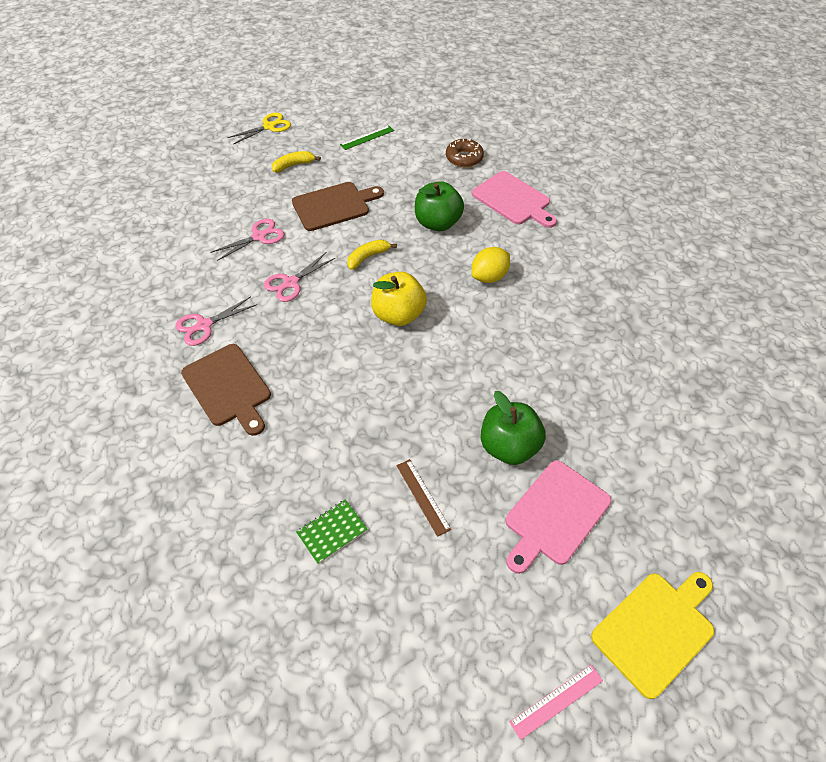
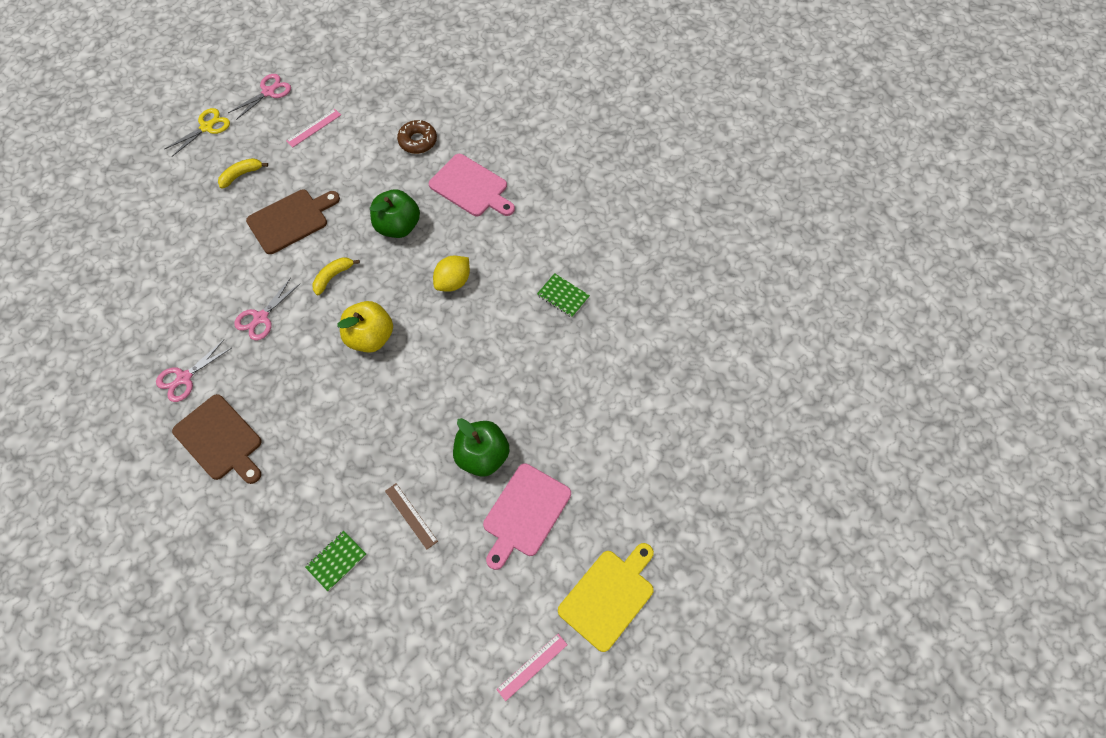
camera: 10 degrees left, 10 degrees up
pink scissors [210,218,285,261] -> pink scissors moved to [228,74,291,120]
green ruler [340,125,394,150] -> pink ruler [286,109,341,147]
none -> green notebook [537,273,590,317]

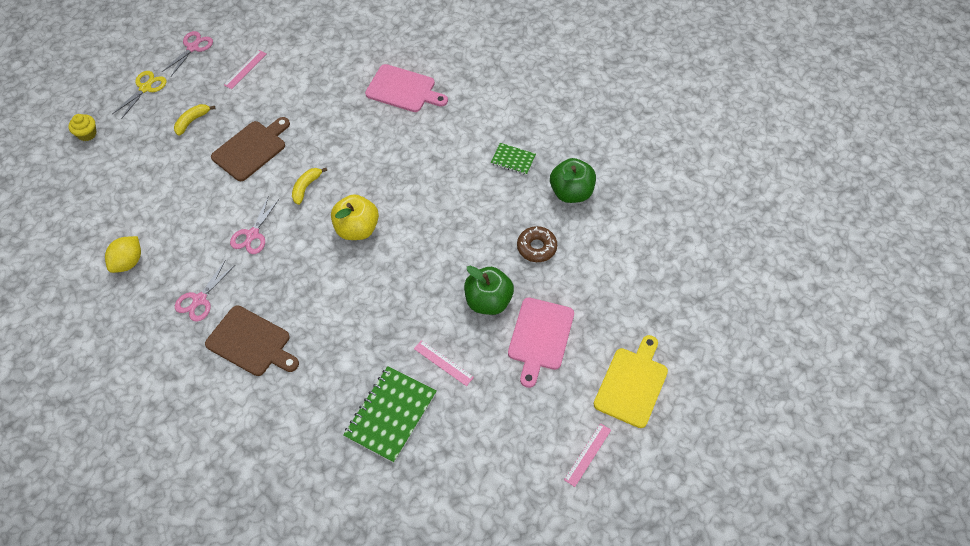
camera: 15 degrees left, 5 degrees down
green notebook [305,531,366,591] -> green notebook [343,366,437,463], size x1.85
green apple [370,190,420,238] -> green apple moved to [550,158,596,203]
brown ruler [385,484,438,549] -> pink ruler [414,340,474,386]
brown donut [397,120,437,154] -> brown donut moved to [517,226,557,262]
yellow lemon [433,256,470,292] -> yellow lemon moved to [105,236,141,273]
none -> yellow cupcake [69,114,96,141]

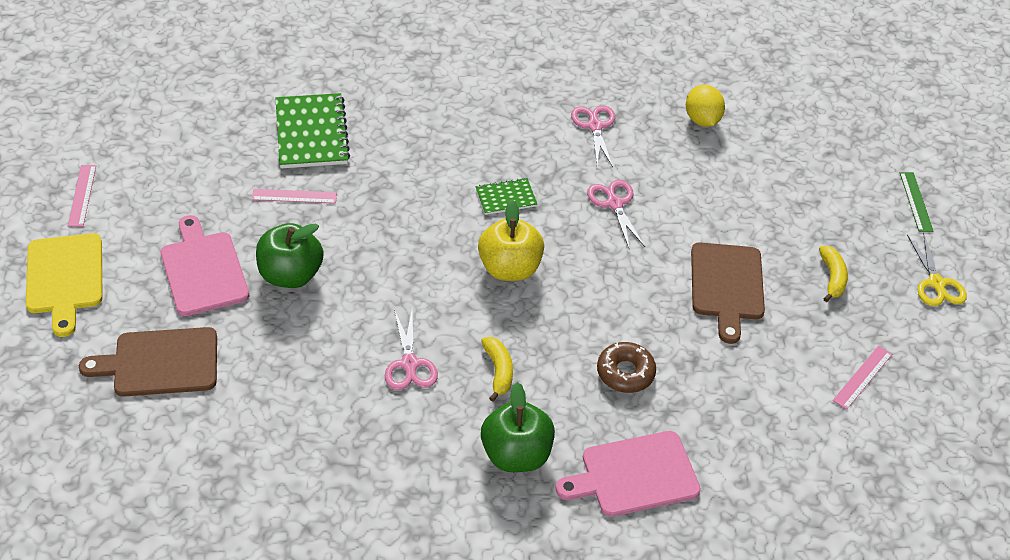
camera: 140 degrees right, 10 degrees down
yellow cupcake [69,114,96,141] -> green ruler [900,172,933,232]
pink scissors [162,31,213,76] -> pink scissors moved to [385,309,438,390]
brown cutting board [205,305,299,376] -> brown cutting board moved to [79,327,217,397]
pink ruler [224,50,266,89] -> pink ruler turned 45 degrees clockwise [833,346,892,410]
yellow banana [292,168,327,205] -> yellow banana moved to [481,337,513,402]
green notebook [491,143,536,175] -> green notebook moved to [476,178,537,215]
brown donut [517,226,557,262] -> brown donut moved to [597,342,656,393]
green apple [550,158,596,203] -> green apple moved to [481,382,555,472]

